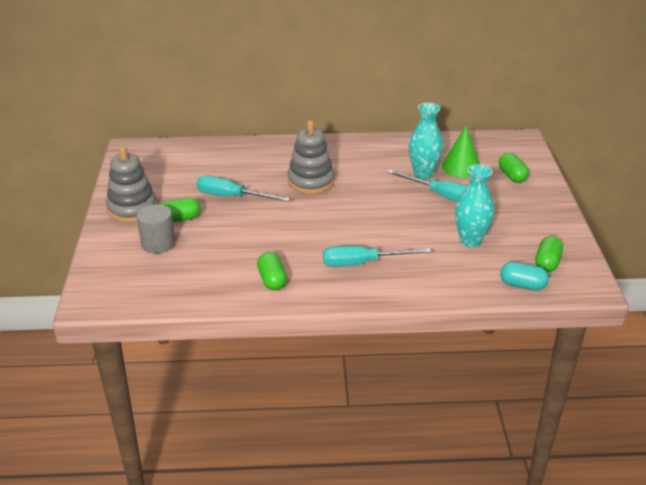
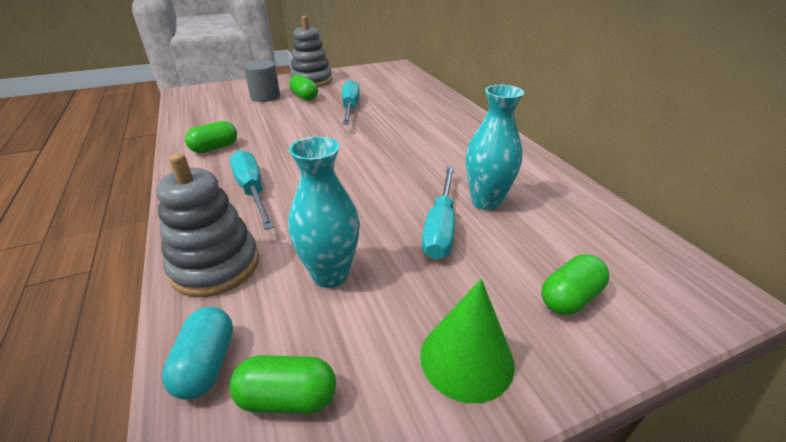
camera: 70 degrees right, 0 degrees up
grey stacking toy [288,120,334,194] -> grey stacking toy moved to [156,153,259,297]
green cone [442,126,480,178] -> green cone moved to [420,279,515,403]

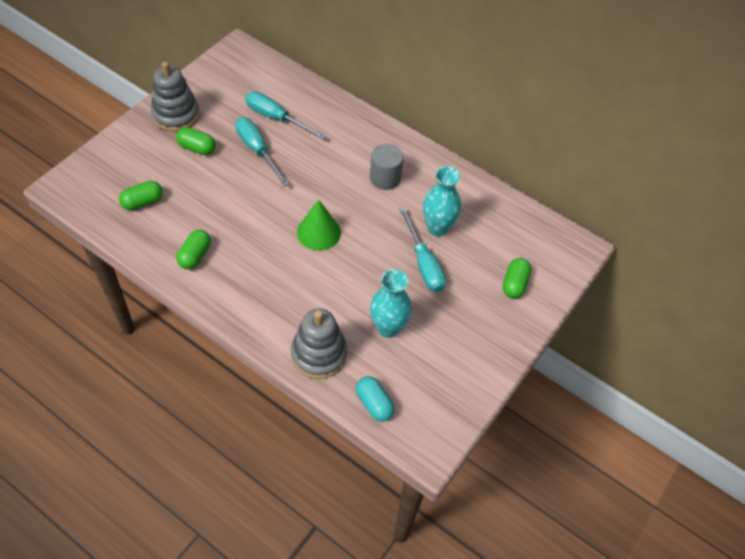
camera: 35 degrees left, 20 degrees up
turquoise screwdriver [230,150,274,230] -> turquoise screwdriver moved to [245,92,326,139]
green capsule [230,355,336,414] -> green capsule moved to [119,181,163,210]
grey cylinder [244,60,280,102] -> grey cylinder moved to [370,144,404,190]
green cone [420,279,515,403] -> green cone moved to [297,199,341,251]

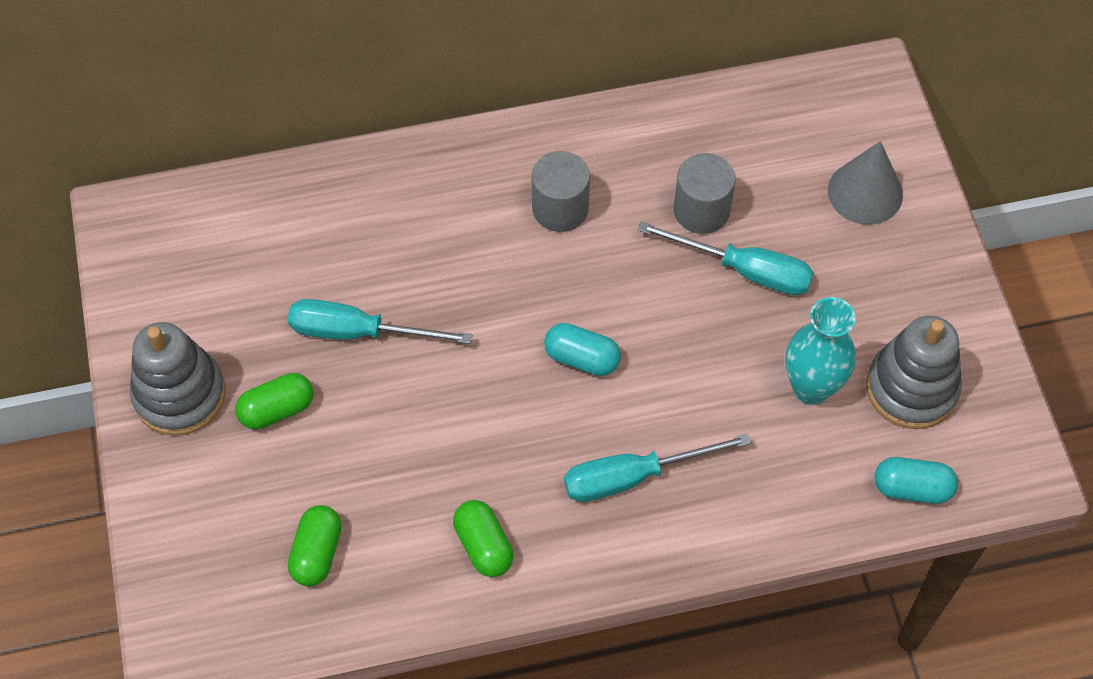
camera: 45 degrees left, 5 degrees up
turquoise screwdriver [245,92,326,139] -> turquoise screwdriver moved to [564,433,752,502]
grey stacking toy [291,308,347,379] -> grey stacking toy moved to [866,316,962,429]
green cone [297,199,341,251] -> turquoise capsule [544,323,621,376]
turquoise vase [423,166,461,236] -> grey cylinder [673,153,736,234]
green capsule [502,258,531,298] -> grey cone [828,141,903,225]

